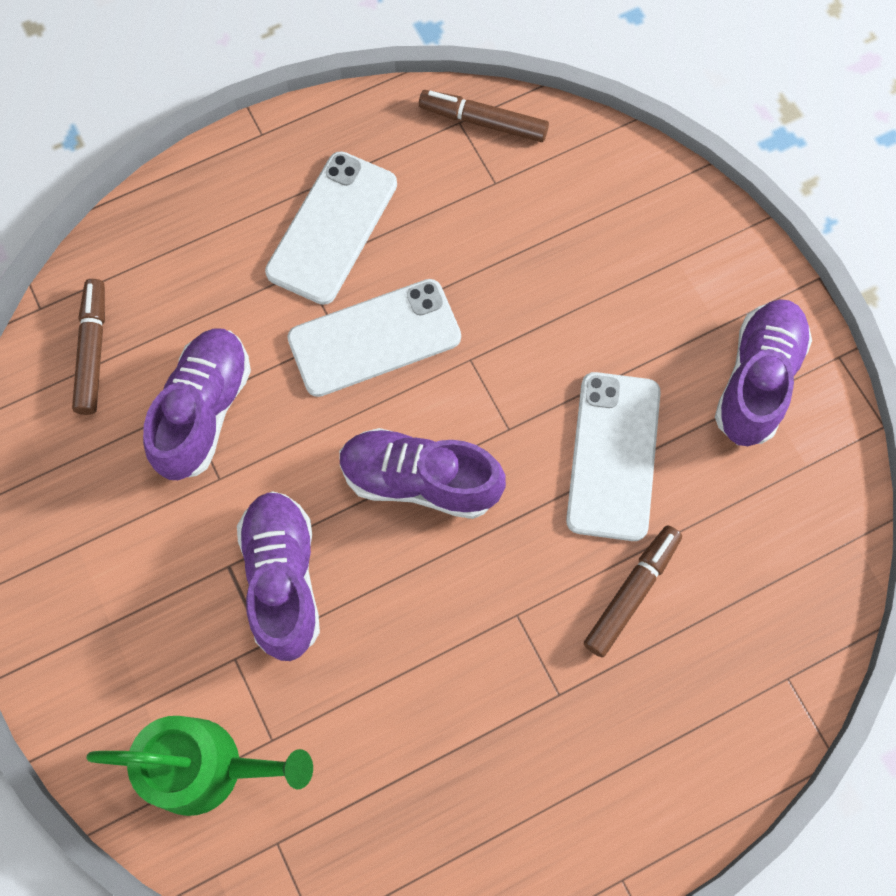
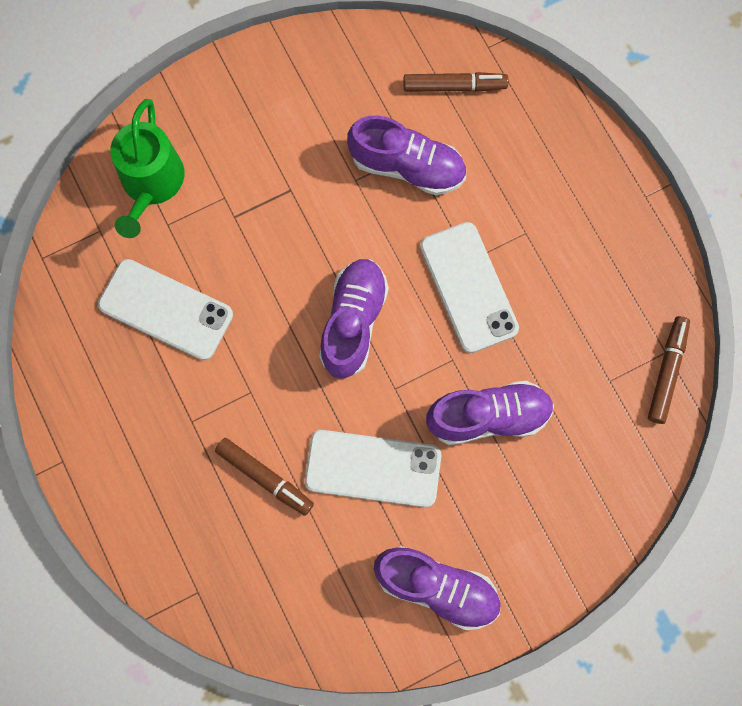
camera: 90 degrees right, 5 degrees up
purple shoe [237,491,320,661] -> purple shoe moved to [426,381,554,445]
white phone [265,151,397,305] -> white phone moved to [98,259,233,360]

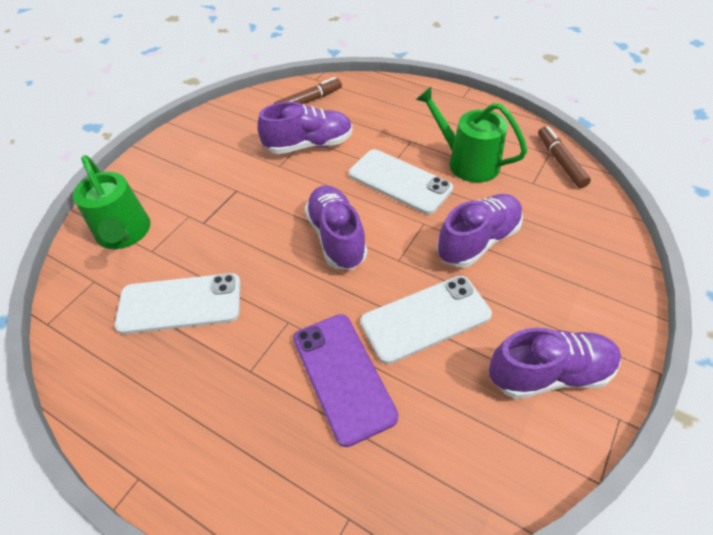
camera: 30 degrees left, 25 degrees down
brown marker [215,438,314,516] -> purple phone [293,314,399,447]
none -> green watering can [416,87,527,183]

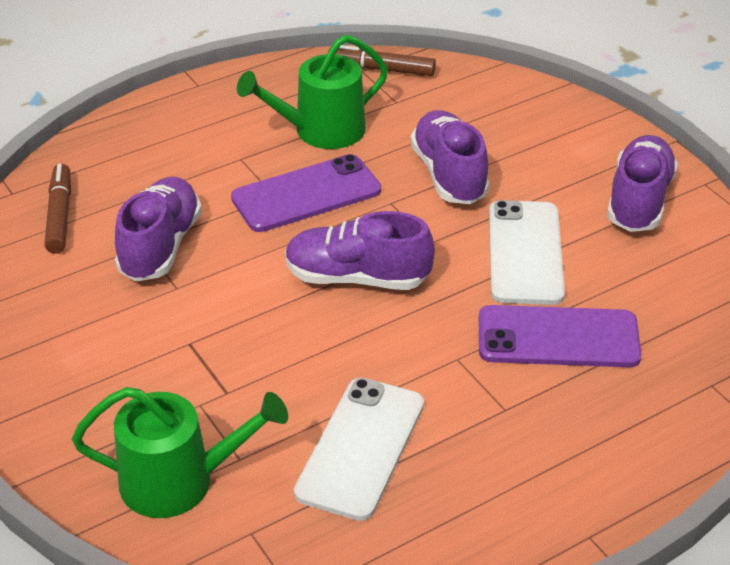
camera: 65 degrees left, 10 degrees down
white phone [349,149,453,214] -> purple phone [231,154,381,232]

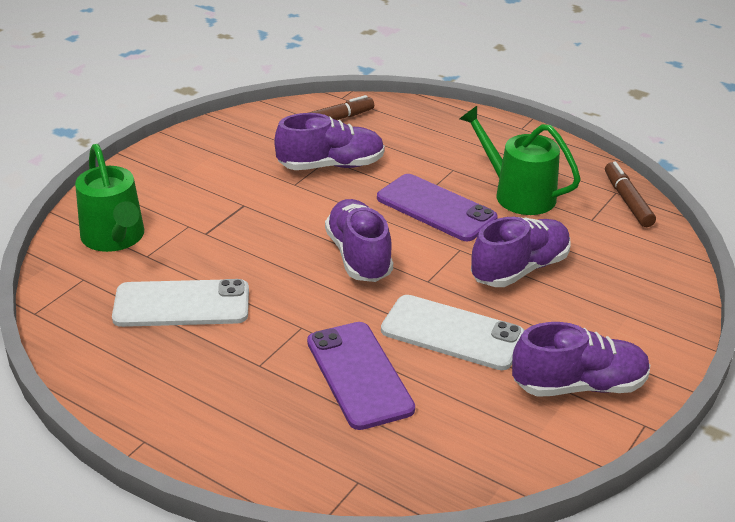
camera: 65 degrees right, 5 degrees down
white phone [489,200,565,305] -> white phone turned 45 degrees clockwise [381,295,525,370]

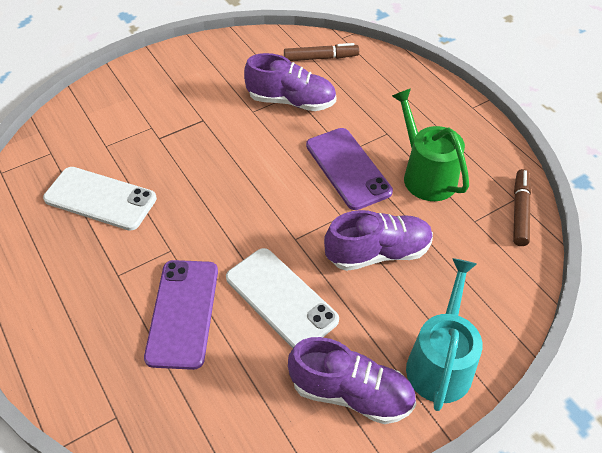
camera: 25 degrees right, 15 degrees up
green watering can [75,144,144,252] -> none
purple shoe [325,199,393,282] -> none
none -> turquoise watering can [406,258,483,411]

